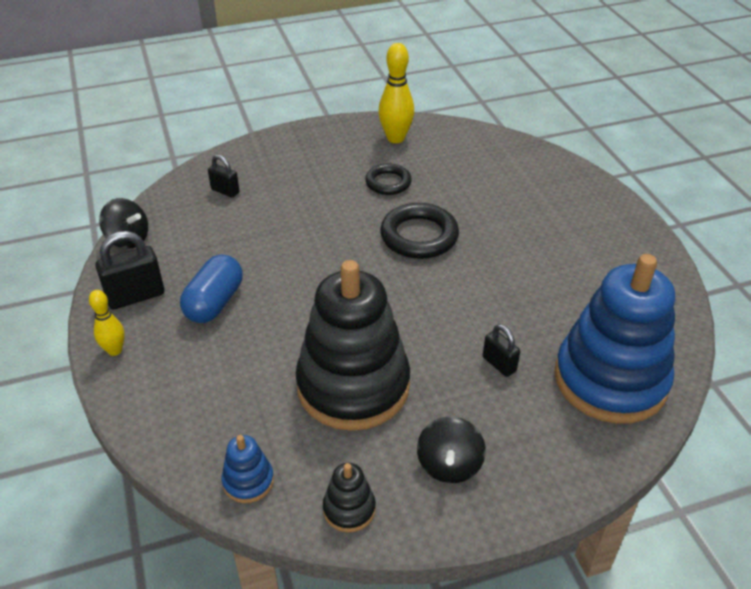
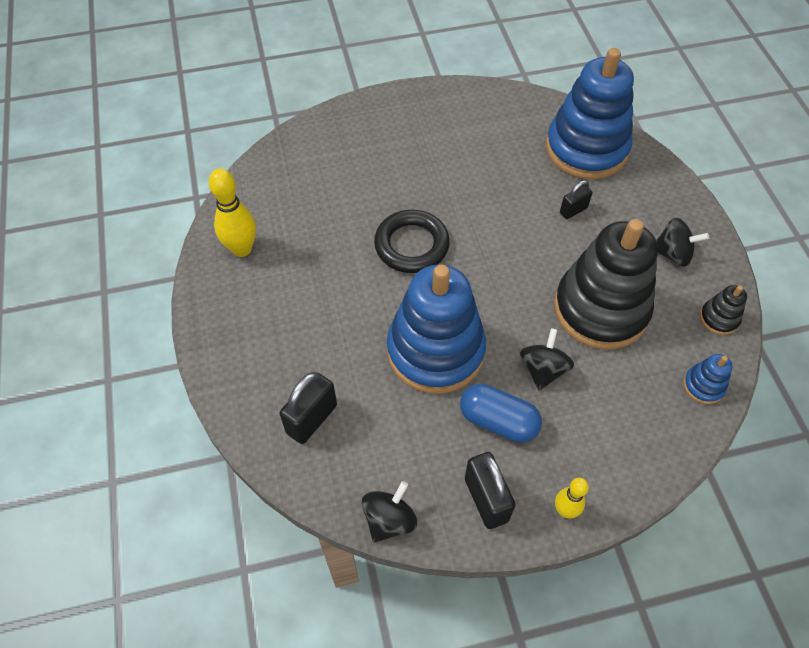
camera: 85 degrees left, 15 degrees up
black padlock [208,155,240,198] -> black padlock [280,372,337,444], size x1.66
black ring [365,163,412,195] -> none
none -> blue stacking toy [387,264,486,394]
none -> black spinning top [520,328,574,390]

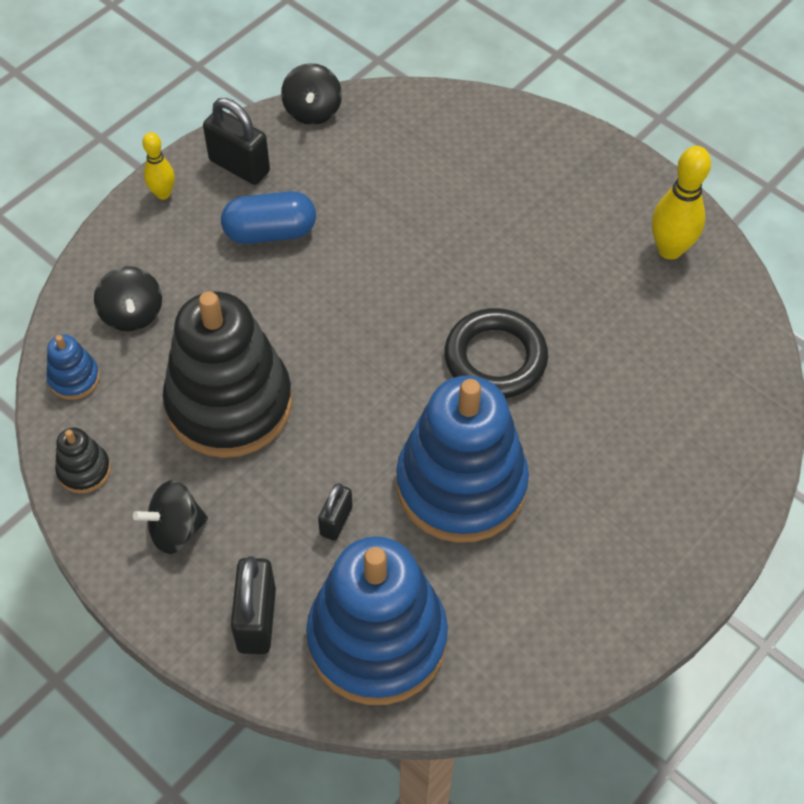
camera: 145 degrees right, 0 degrees up
black padlock [280,372,337,444] -> black padlock moved to [231,556,276,654]
blue stacking toy [387,264,486,394] -> blue stacking toy moved to [396,376,529,543]
black spinning top [520,328,574,390] -> black spinning top moved to [94,266,162,332]

